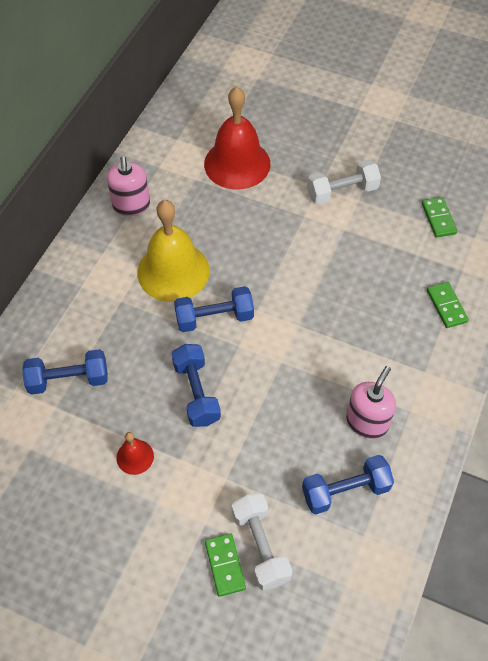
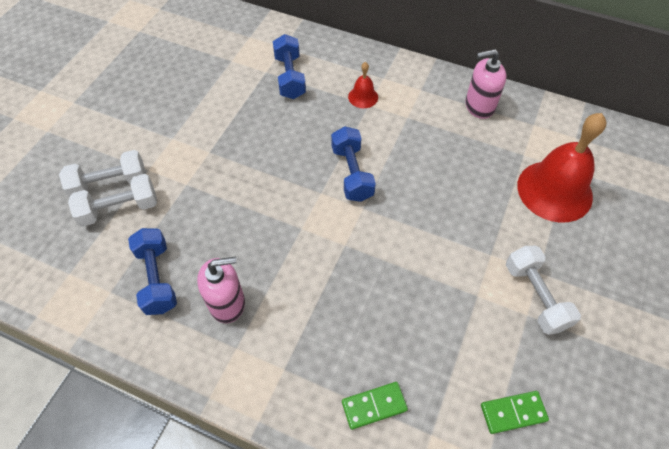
camera: 90 degrees right, 0 degrees up
red bell [116,432,154,475] -> red bell moved to [348,62,378,108]
yellow bell [137,200,210,302] -> none
blue dumbbell [172,344,221,427] -> none
green domino [205,534,246,597] -> white dumbbell [59,150,146,198]
pink soap dispenser [346,366,396,439] -> pink soap dispenser turned 45 degrees counterclockwise [197,256,245,323]

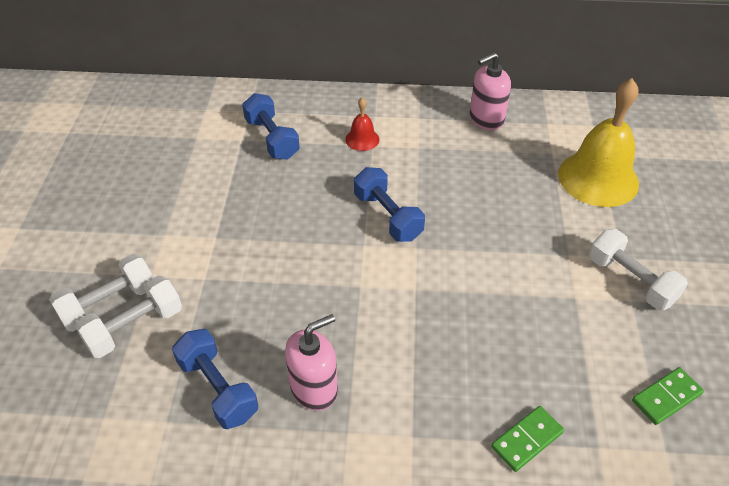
camera: 20 degrees left, 10 degrees down
red bell [517,113,607,223] -> yellow bell [558,78,639,207]

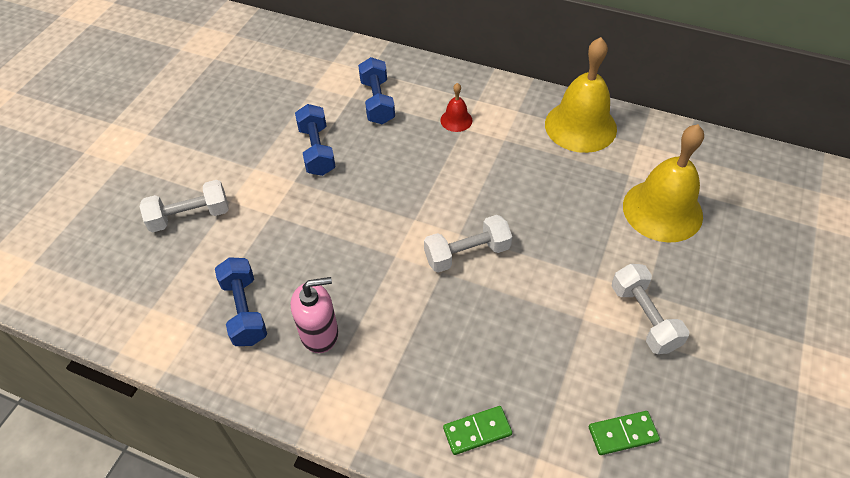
camera: 20 degrees right, 5 degrees up
white dumbbell [74,275,182,358] -> white dumbbell moved to [424,215,512,273]
blue dumbbell [354,167,425,242] -> blue dumbbell moved to [295,104,336,176]
pink soap dispenser [469,52,511,130] -> yellow bell [545,37,617,153]

